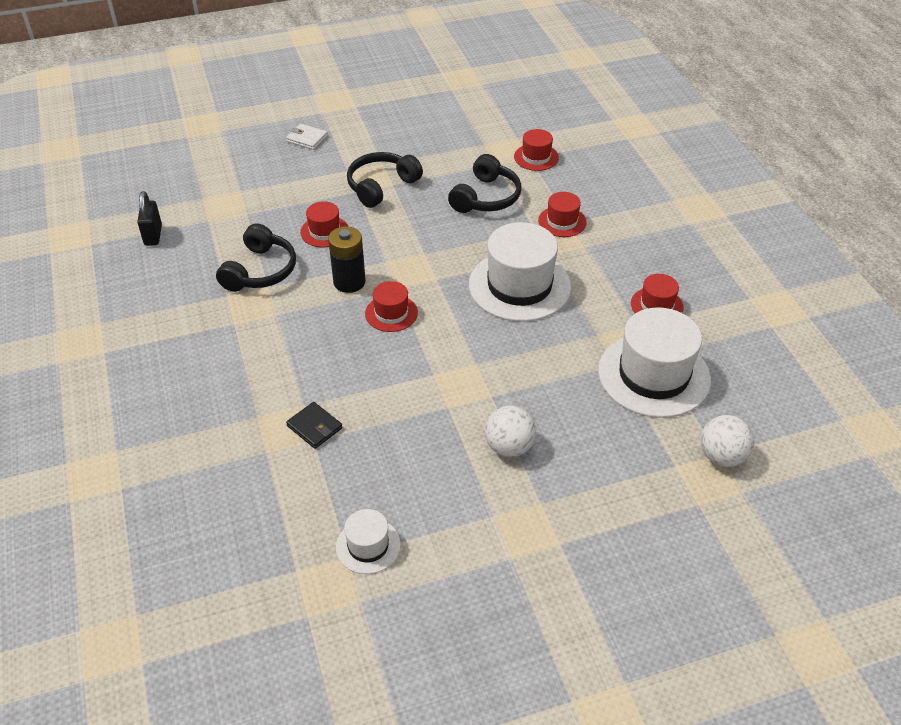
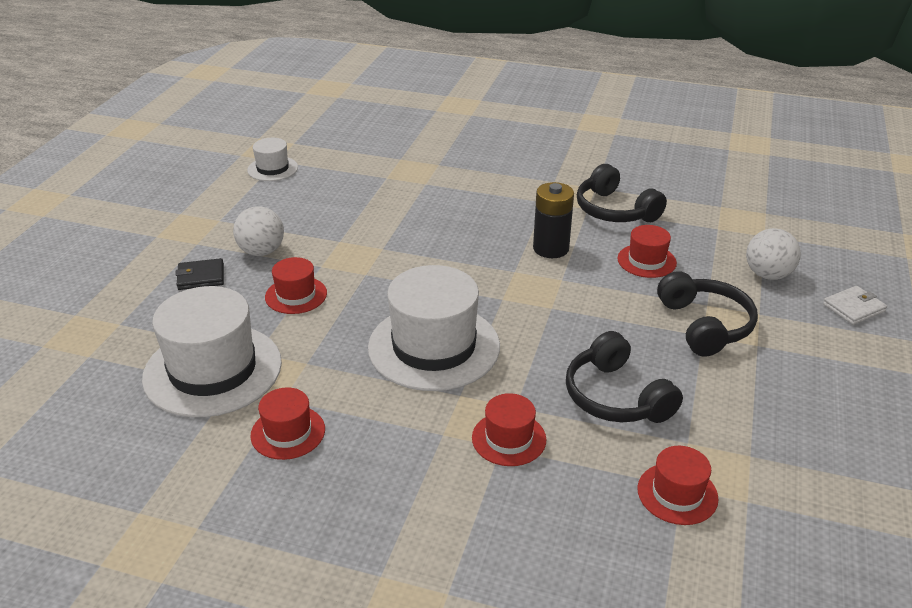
camera: 125 degrees right, 10 degrees down
black padlock [137,191,162,246] -> none
black wallet [286,402,342,449] -> black wallet moved to [175,258,224,290]
red hat [365,281,418,332] -> red hat moved to [265,257,327,314]
white ball [701,415,754,467] -> white ball moved to [746,228,801,280]

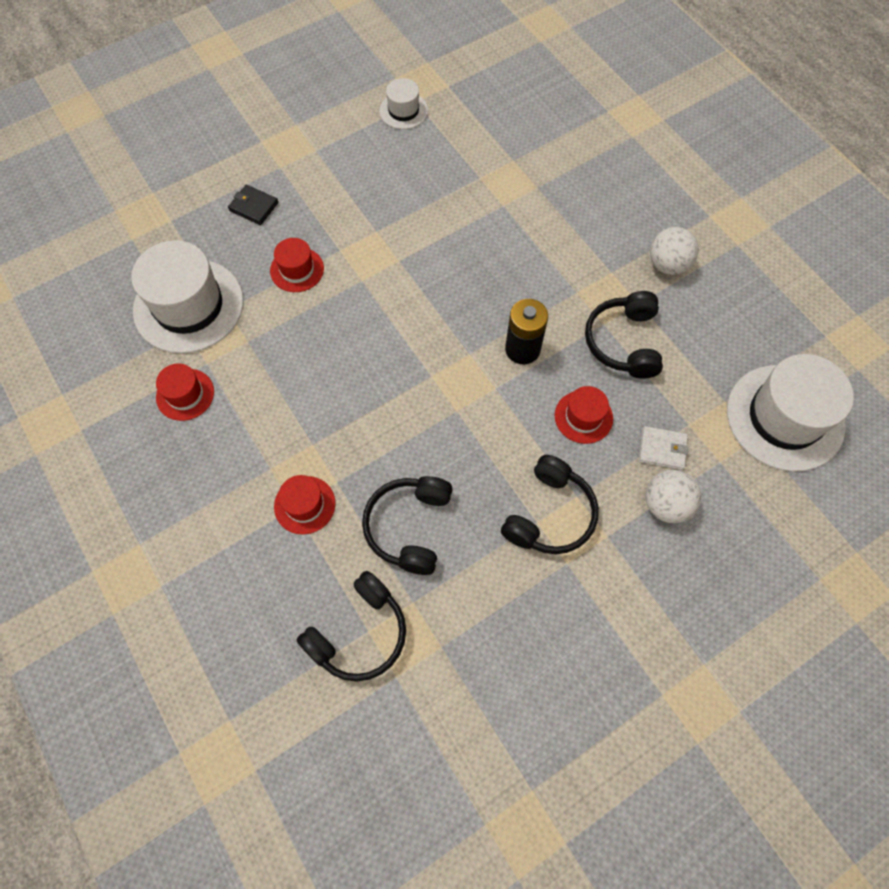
camera: 40 degrees right, 30 degrees up
white ball [233,206,284,256] -> white ball moved to [650,227,699,275]
white hat [368,265,500,391] -> white hat moved to [727,354,854,472]
red hat [637,446,719,525] -> black headphones [297,571,406,682]
white wallet [823,286,887,325] -> white wallet moved to [639,426,689,470]

